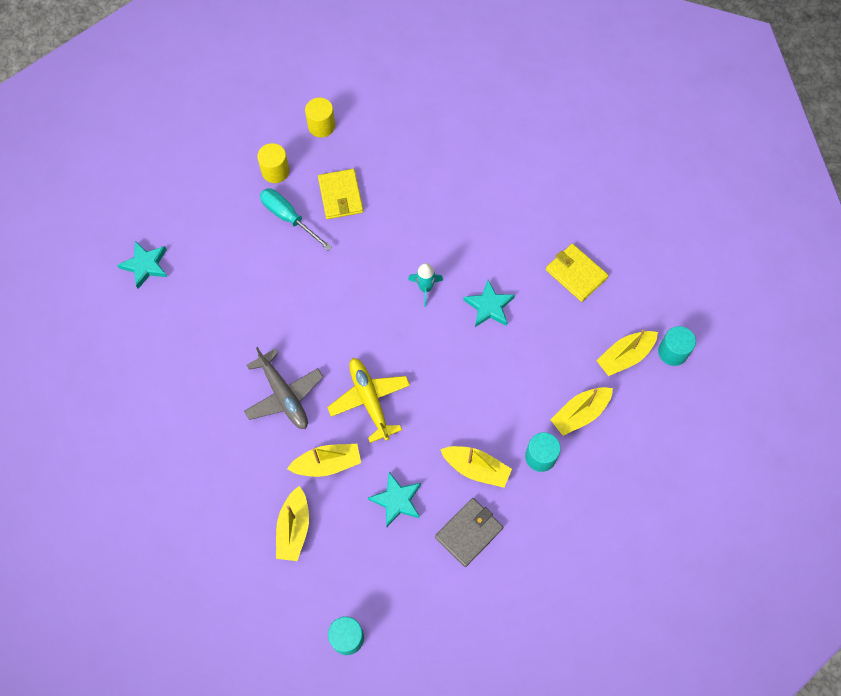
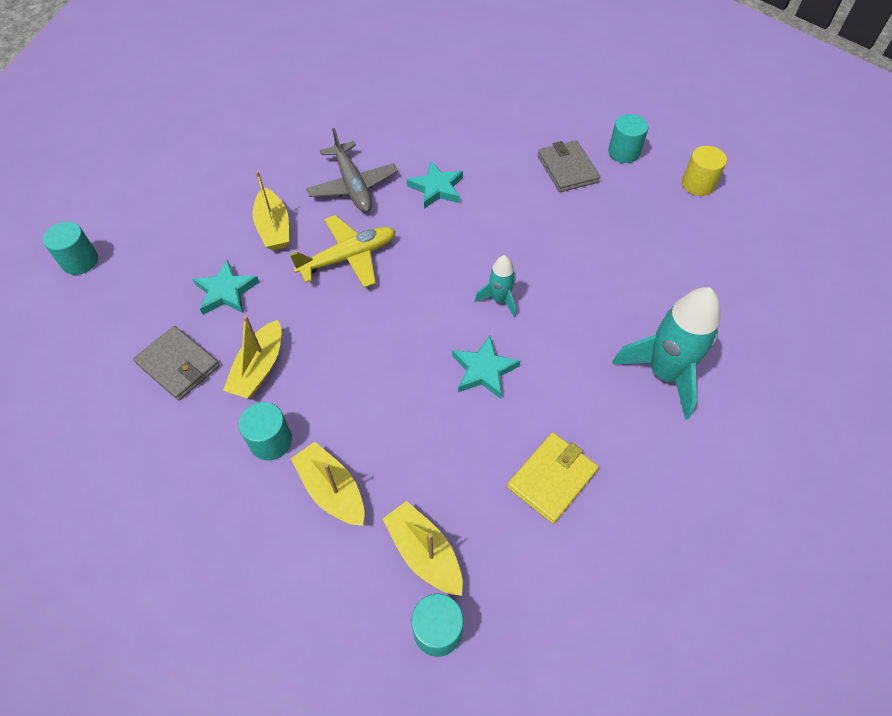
camera: 85 degrees right, 10 degrees down
turquoise star [117,241,167,289] -> turquoise star moved to [407,162,463,209]
grey plane [244,347,323,429] -> grey plane turned 75 degrees counterclockwise [306,128,398,212]
yellow cylinder [257,143,290,183] -> turquoise cylinder [608,114,649,163]
turquoise screwdriver [260,189,332,250] -> grey wallet [538,140,600,192]
yellow boat [276,486,309,561] -> none
yellow wallet [318,169,363,219] -> none
none -> turquoise rocket [612,287,720,420]

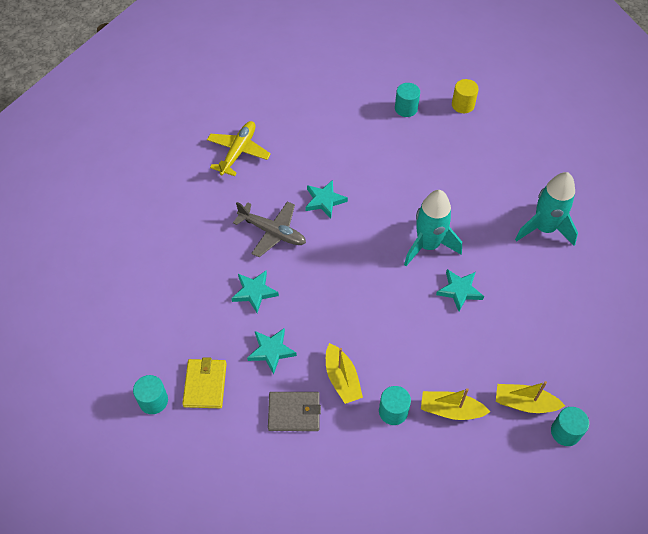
camera: 40 degrees left, 0 degrees up
yellow boat [253,171,289,251] -> turquoise star [231,271,279,313]
yellow plane [289,215,395,288] -> yellow plane moved to [207,121,271,176]
turquoise rocket [474,255,516,318] -> turquoise rocket [404,190,462,266], size x1.91
yellow wallet [507,433,598,524] -> yellow wallet moved to [182,357,226,408]
grey wallet [538,140,600,192] -> none

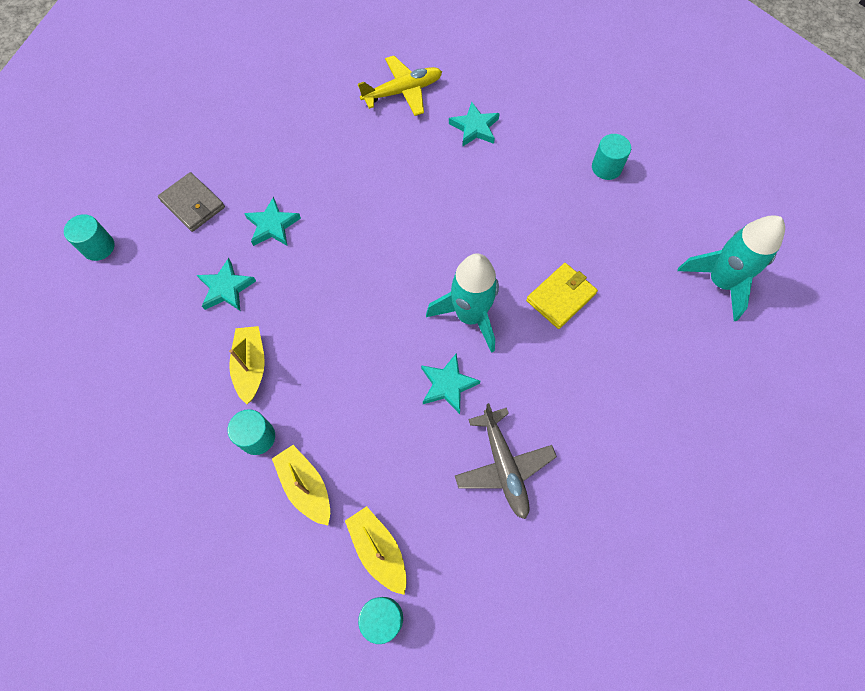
camera: 45 degrees right, 10 degrees up
yellow wallet [182,357,226,408] -> yellow wallet moved to [526,263,598,329]
grey plane [233,201,306,257] -> grey plane moved to [455,403,557,519]
grey wallet [268,392,321,431] -> grey wallet moved to [158,172,225,232]
turquoise star [306,180,348,218] -> turquoise star moved to [449,101,500,147]
yellow boat [326,343,363,404] -> yellow boat turned 150 degrees clockwise [229,326,265,404]
yellow cylinder [452,79,479,113] -> none
turquoise rocket [515,172,578,246] -> turquoise rocket moved to [677,215,785,321]

